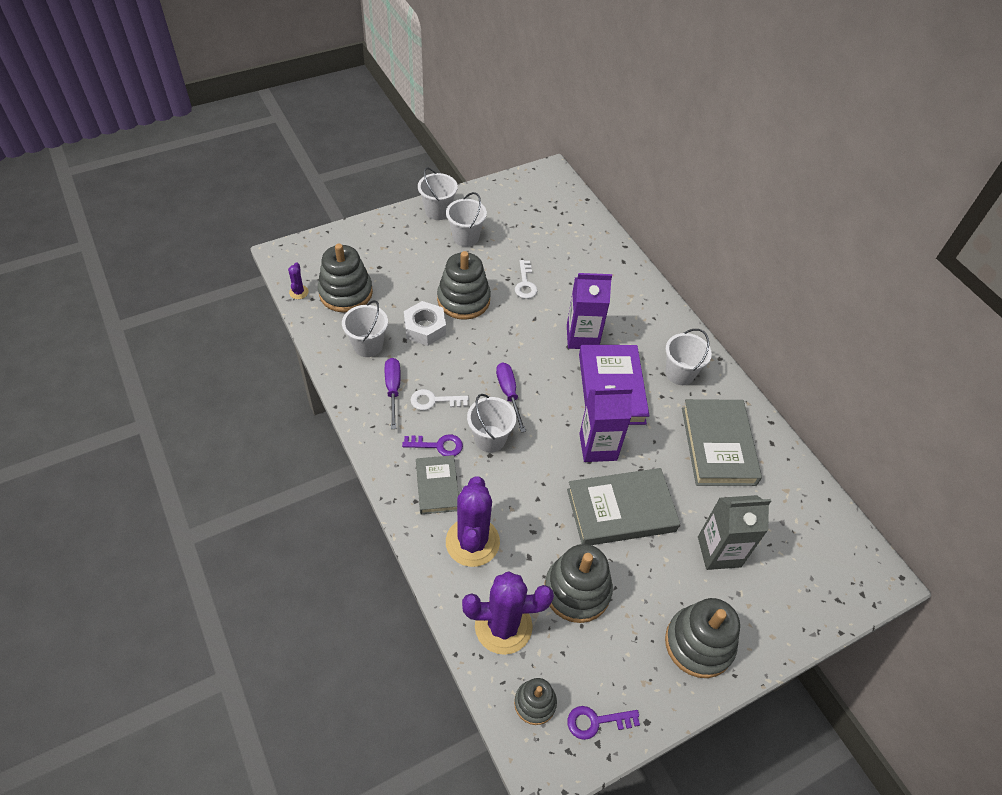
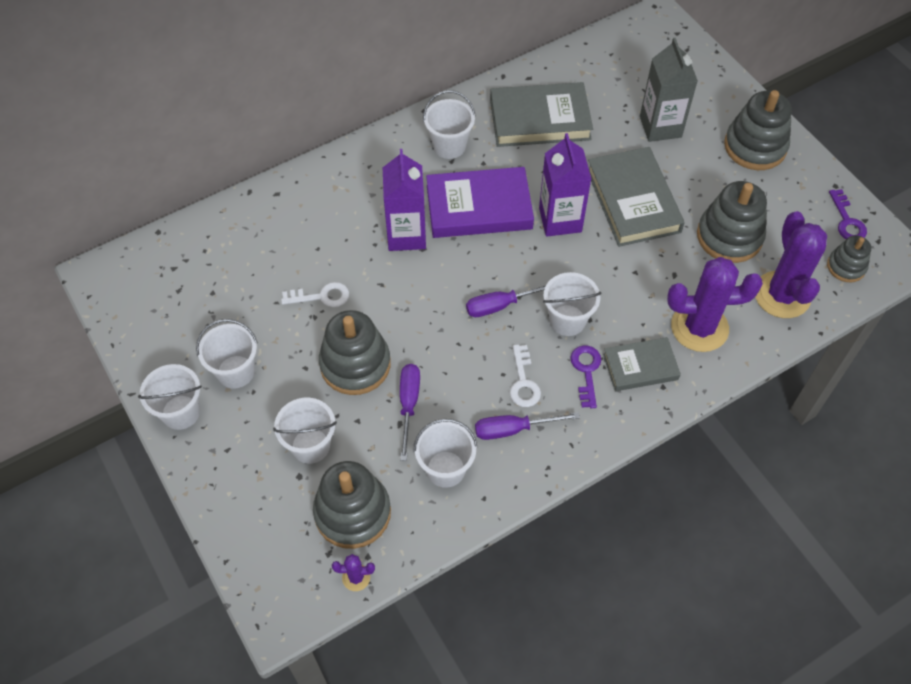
camera: 90 degrees left, 5 degrees up
white nut [404,301,446,346] -> purple screwdriver [400,364,420,461]
none -> white bucket [273,398,337,464]

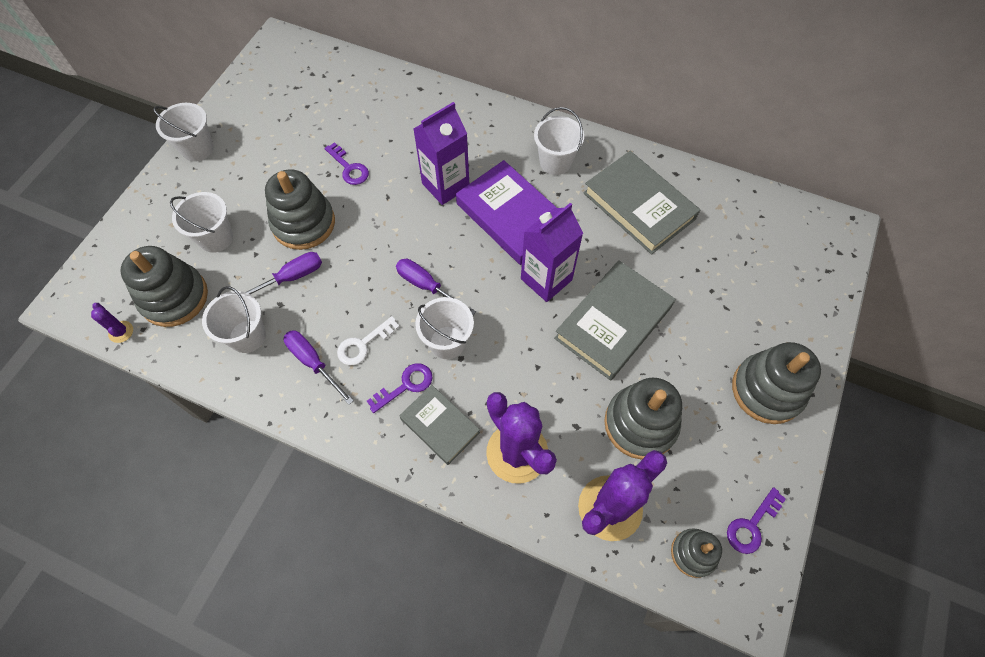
camera: 55 degrees right, 5 degrees up
white bucket [196,319,258,388] -> none
white key [281,282,349,307] -> purple key [324,142,369,185]
grey carton [640,38,698,142] -> none

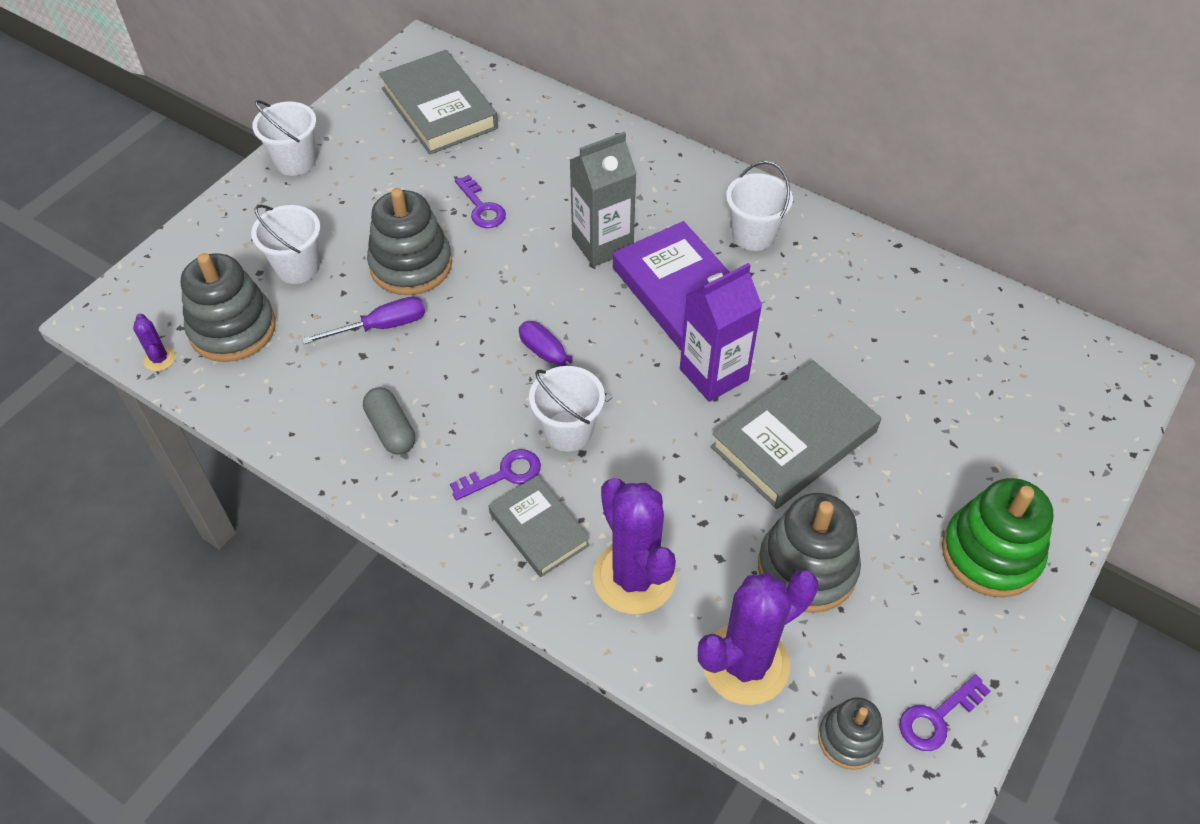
camera: 10 degrees right, 10 degrees down
white bucket [202,286,266,353] -> none
purple screwdriver [284,330,354,405] -> grey capsule [363,387,415,455]
white key [337,316,400,365] -> none
purple carton [414,102,469,205] -> grey carton [570,132,637,267]
grey book [583,151,700,254] -> grey book moved to [379,50,498,154]
grey stacking toy [732,342,821,424] -> green stacking toy [942,478,1053,598]

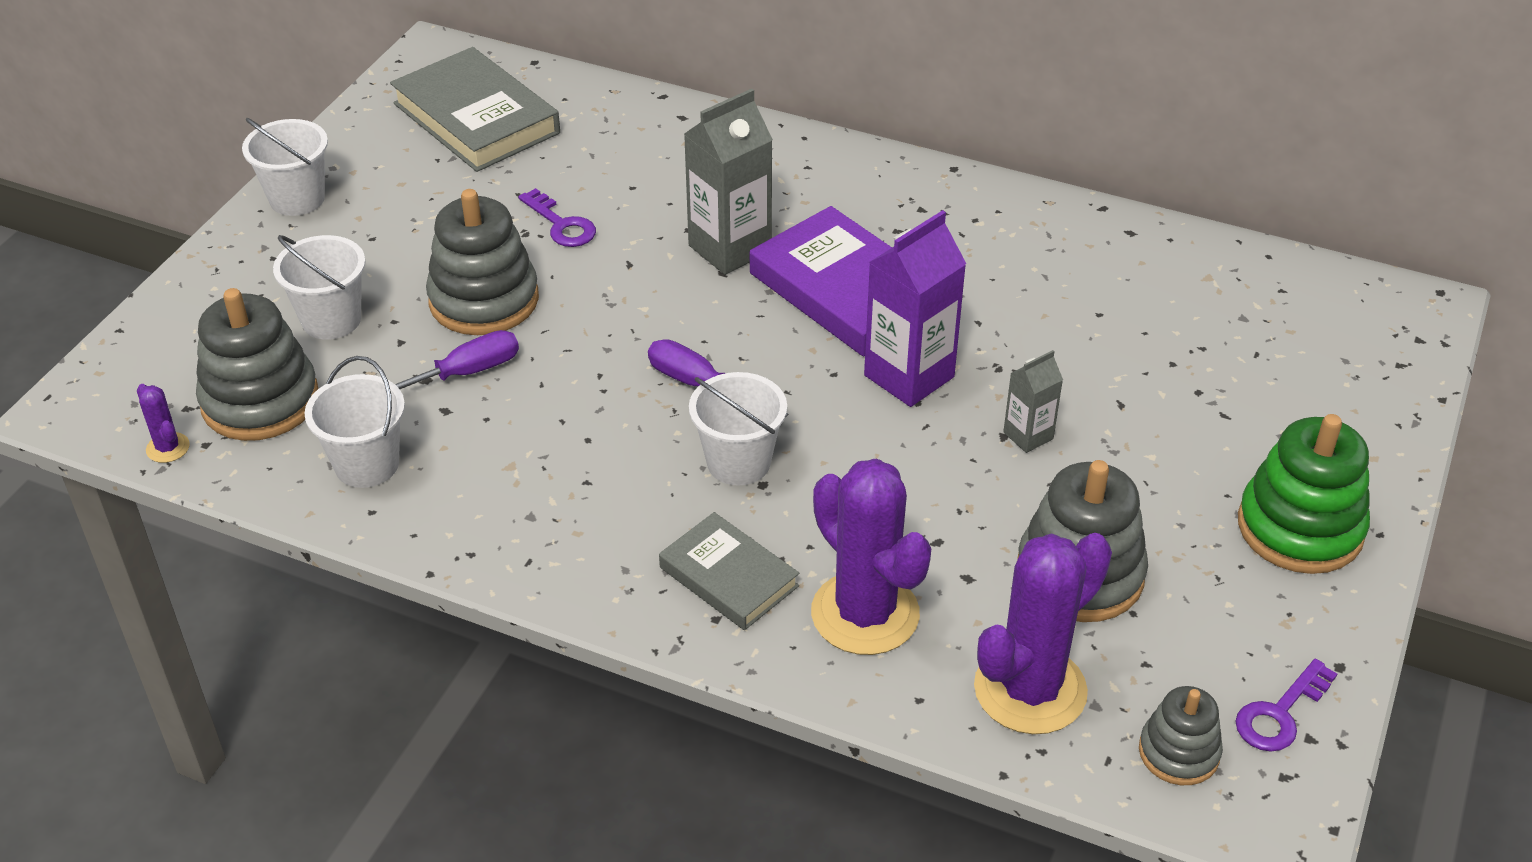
camera: 10 degrees left, 10 degrees down
grey capsule [363,387,415,455] -> none
purple key [450,449,541,500] -> none
grey book [710,361,881,509] -> grey carton [1003,350,1063,453]
white bucket [726,161,793,251] -> white bucket moved to [304,356,405,488]

